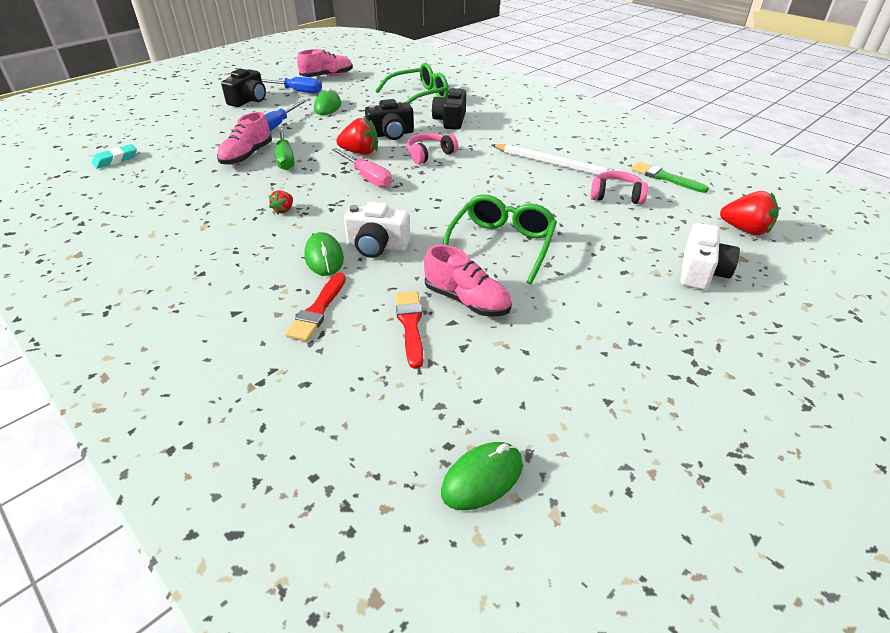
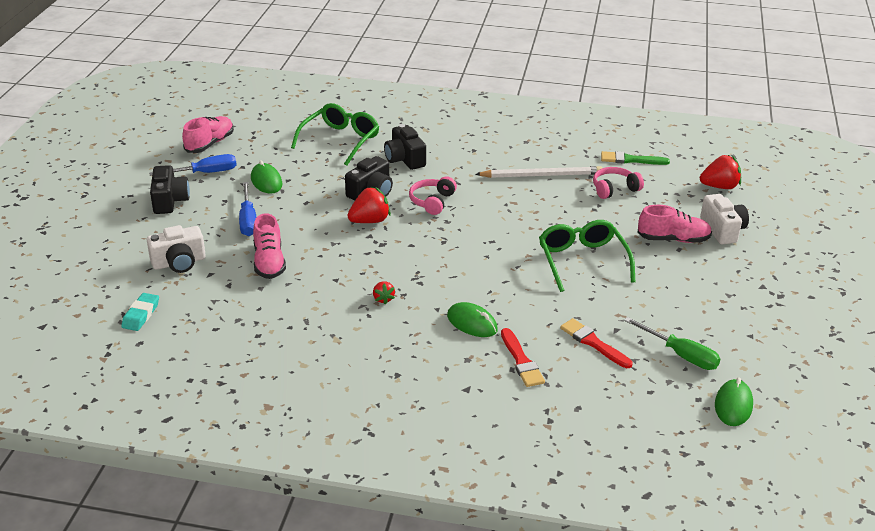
camera: 35 degrees left, 5 degrees down
green screwdriver [275,127,295,170] -> green screwdriver moved to [624,317,720,370]
pink screwdriver [332,148,392,188] -> none
white camera [344,202,410,258] -> white camera moved to [147,225,206,273]
pink shoe [424,245,512,317] -> pink shoe moved to [638,205,712,243]

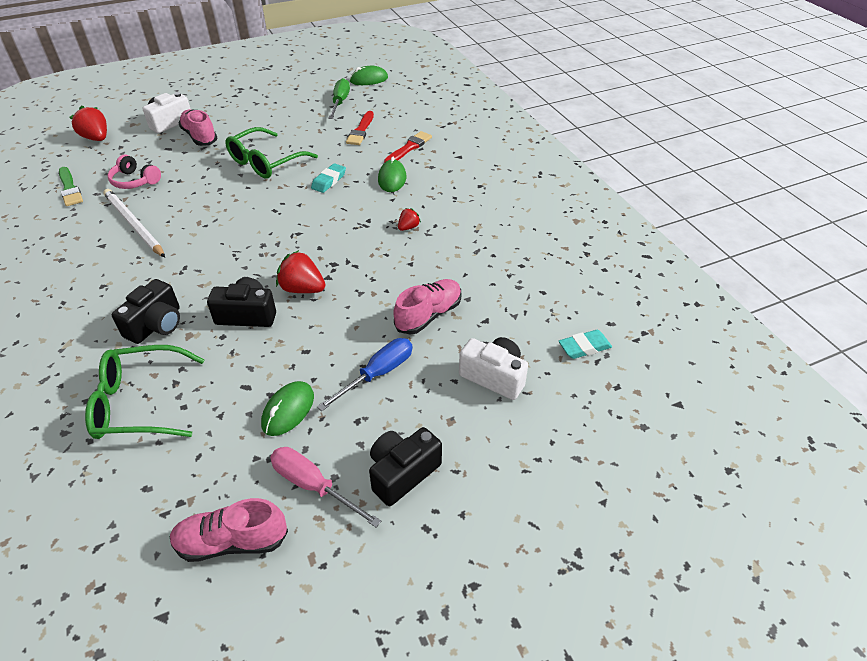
camera: 125 degrees left, 10 degrees up
blue screwdriver [149,154,237,176] -> pink screwdriver [270,447,381,528]
pink headphones [409,176,457,215] -> none
none -> turquoise eraser [311,163,346,193]

